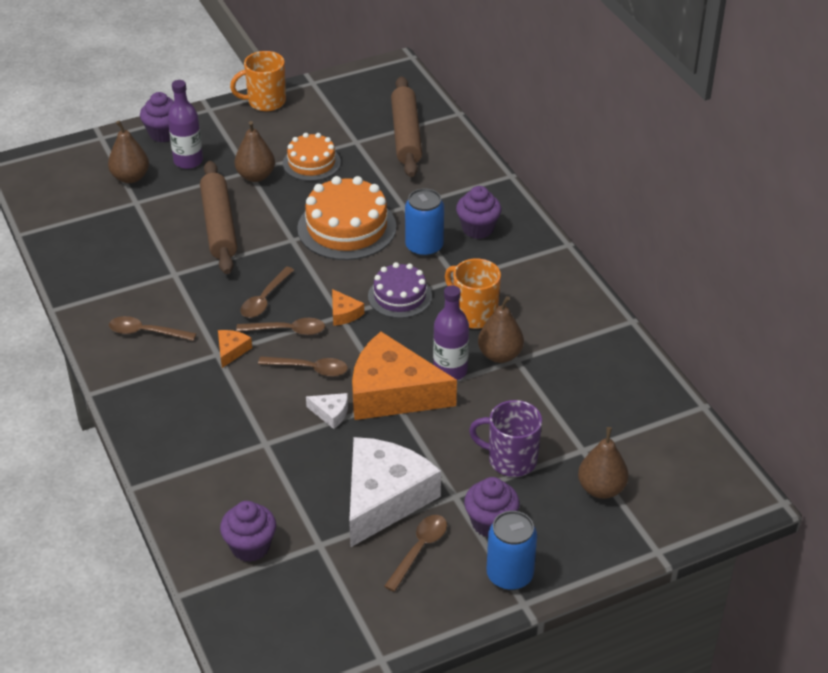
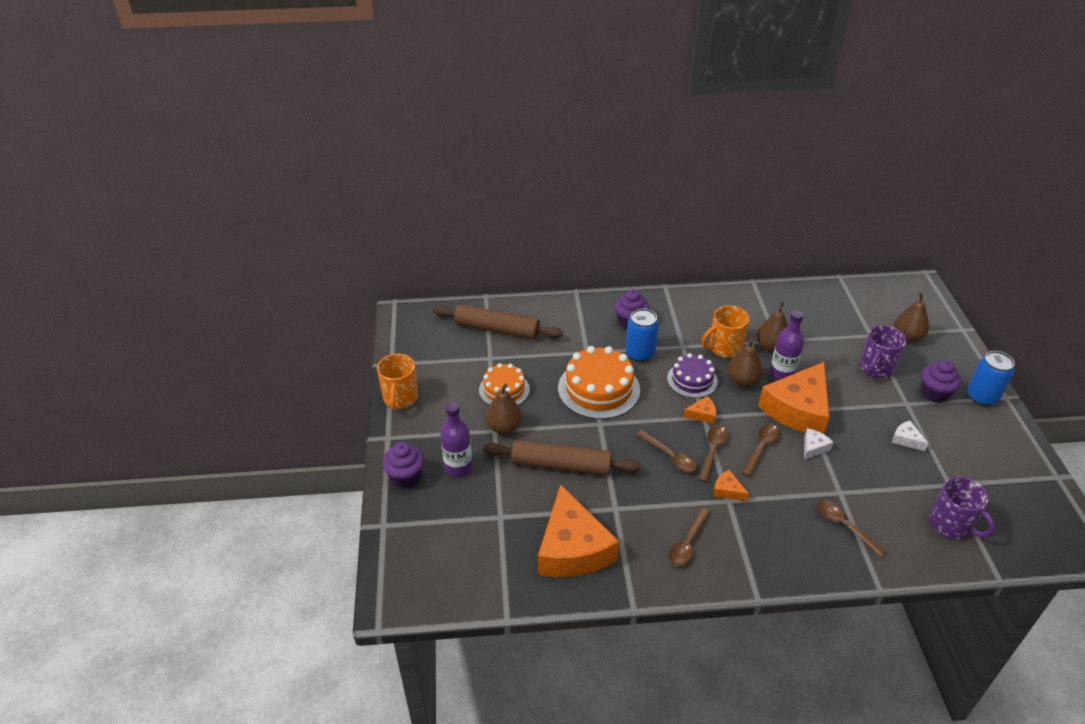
camera: 70 degrees left, 0 degrees up
brown pear [108,121,149,183] -> brown pear moved to [727,339,763,387]
purple cupcake [220,501,276,562] -> purple mug [930,476,995,539]
white cheese [349,437,441,547] -> white cheese [892,421,929,451], size x0.40
brown spoon [384,515,447,592] -> brown spoon moved to [817,500,886,557]
none -> orange cheese [538,484,619,577]

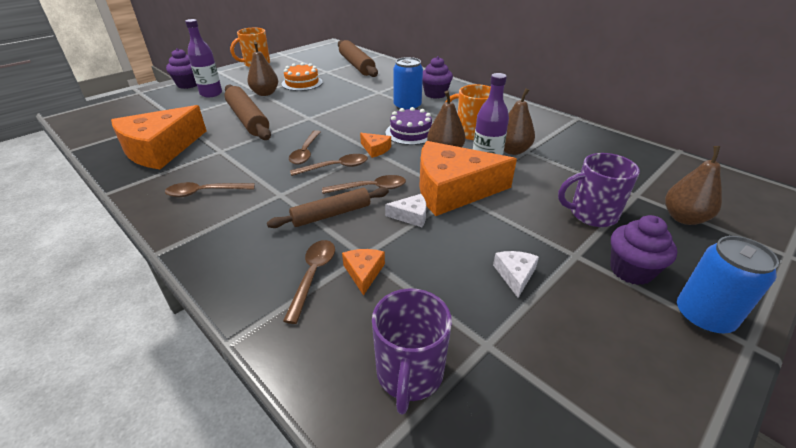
camera: 50 degrees right, 5 degrees down
orange cake [558,346,640,419] -> none
orange cheese [713,470,749,501] -> orange cheese moved to [342,249,385,296]
none -> brown rolling pin [267,187,389,228]

